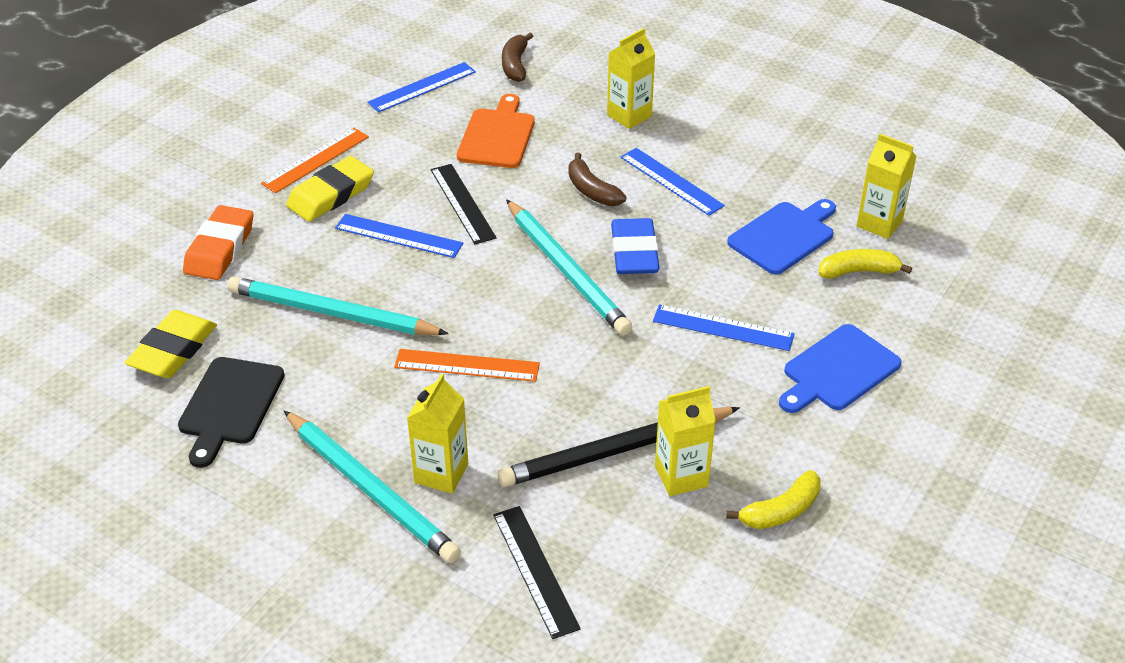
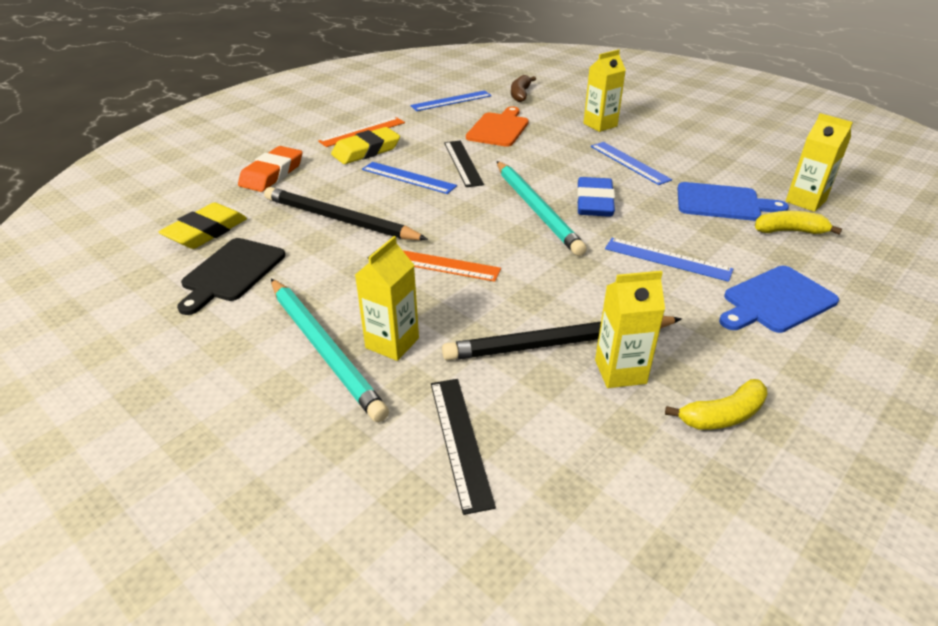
camera: 10 degrees right, 5 degrees down
turquoise pencil [227,276,449,335] -> black pencil [264,187,428,240]
brown banana [568,153,626,206] -> none
blue cutting board [727,199,836,275] -> blue cutting board turned 45 degrees clockwise [677,182,789,221]

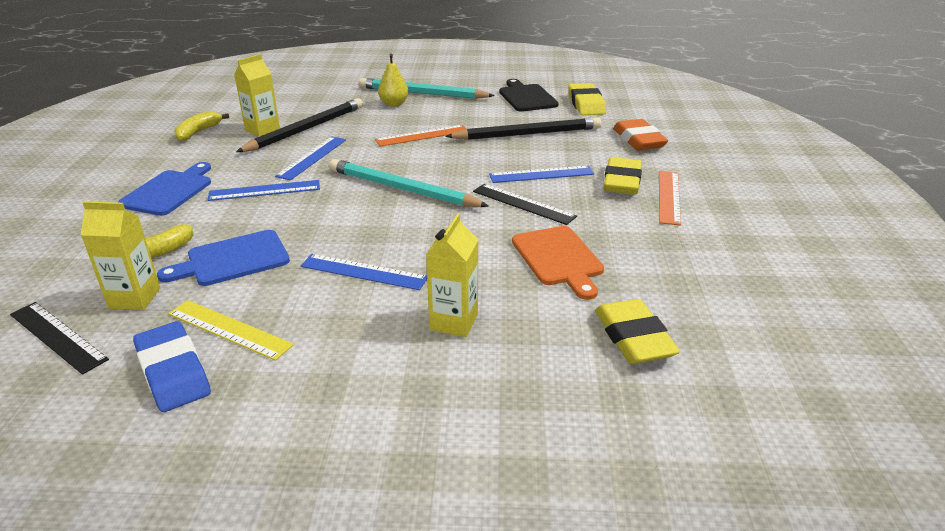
camera: 140 degrees right, 5 degrees down
yellow carton [355,236,419,361] -> yellow pear [378,54,409,107]
blue ruler [410,90,492,111] -> blue ruler moved to [275,137,346,180]
black ruler [431,379,496,515] -> black ruler moved to [10,302,109,375]
brown banana [511,75,536,102] -> yellow eraser [595,299,680,364]
blue eraser [577,177,615,217] -> blue eraser moved to [133,321,211,412]
none -> yellow ruler [168,300,294,361]

